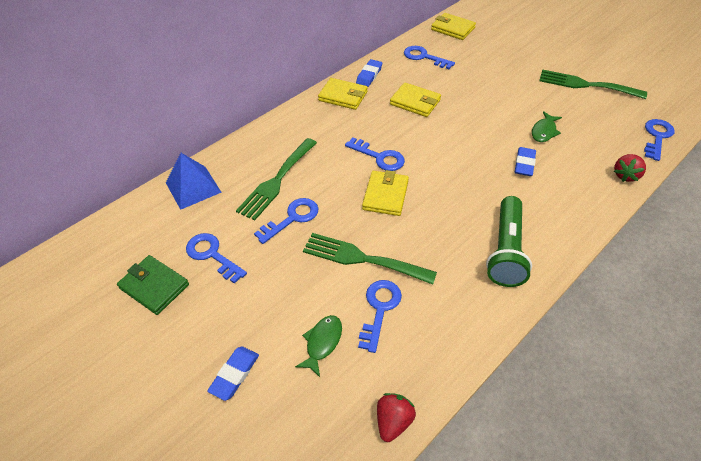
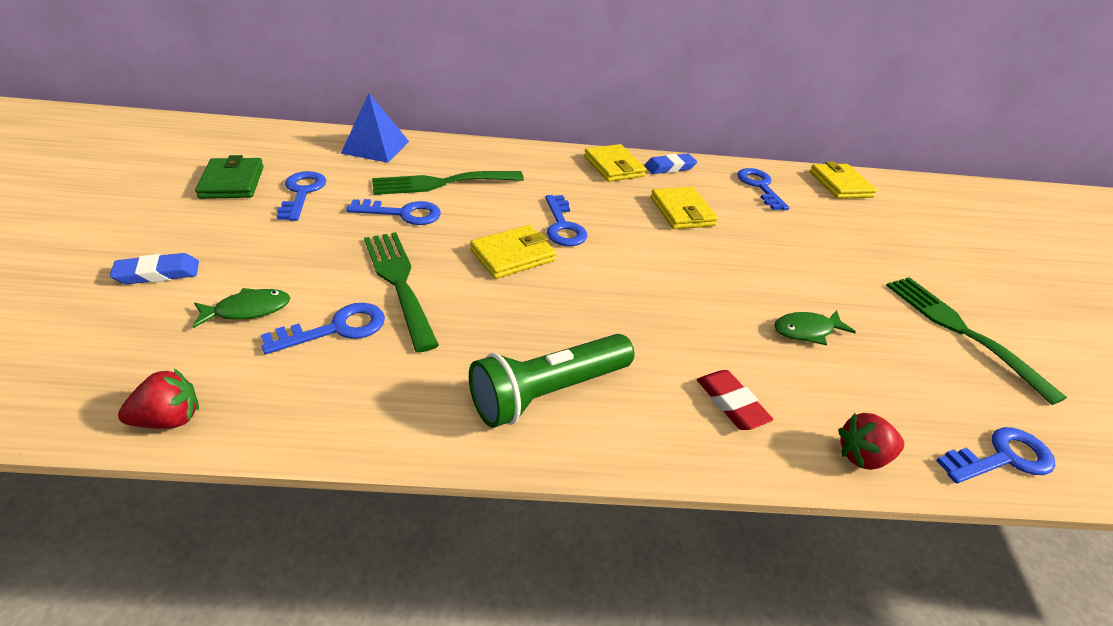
camera: 40 degrees right, 10 degrees down
blue eraser [515,147,536,176] -> none
none -> red eraser [697,370,773,430]

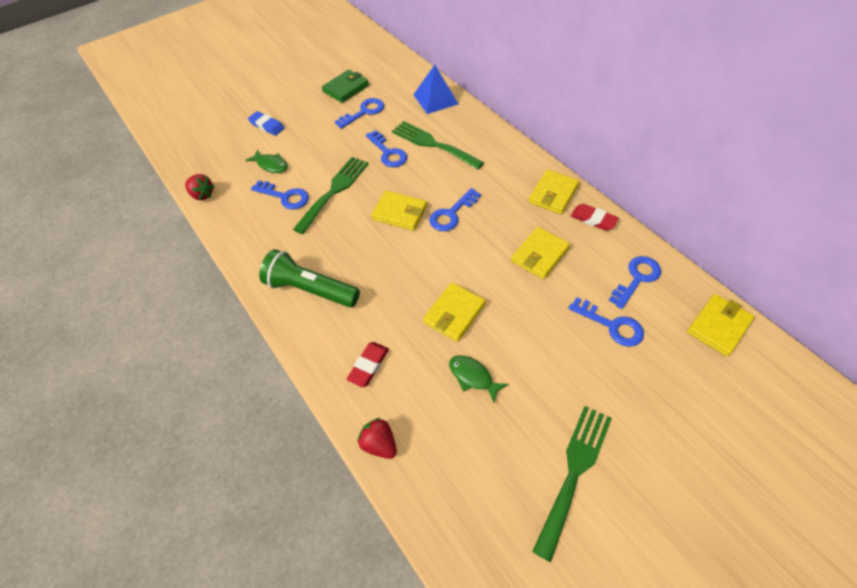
camera: 60 degrees right, 15 degrees up
blue eraser [645,154,697,174] -> red eraser [571,204,619,231]
blue key [936,427,1055,484] -> blue key moved to [568,297,644,347]
none -> yellow wallet [423,282,486,342]

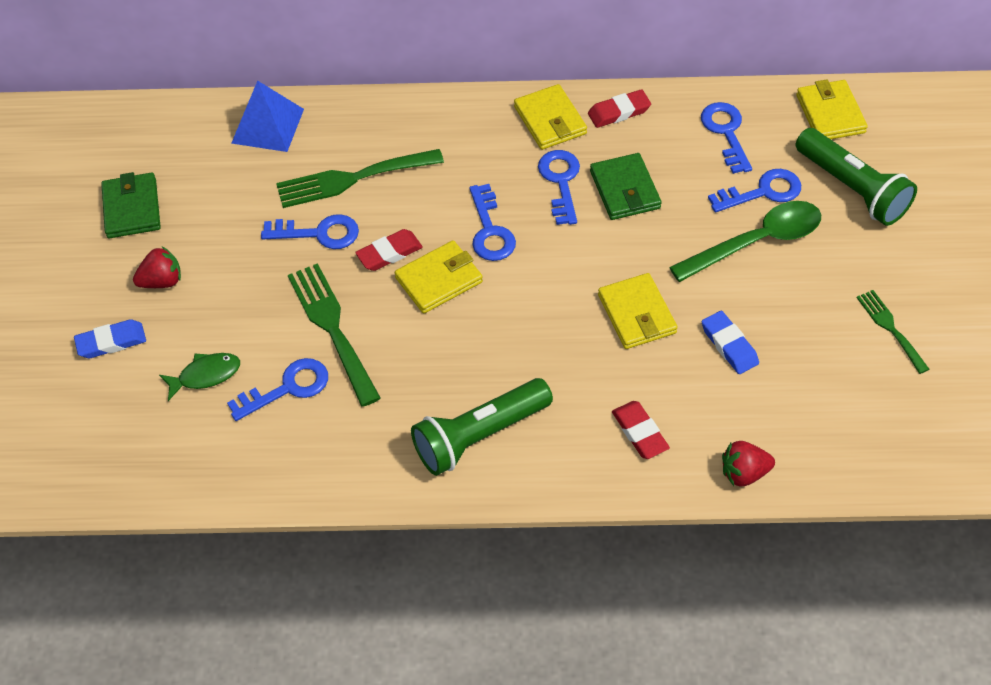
camera: 55 degrees left, 0 degrees up
red strawberry [185,174,214,200] -> red strawberry moved to [133,246,181,288]
blue key [335,98,384,129] -> blue key moved to [538,150,580,225]
green fish [449,355,509,403] -> blue eraser [702,311,759,374]
yellow wallet [511,227,570,279] -> green wallet [590,153,662,220]
green fork [532,406,612,562] -> green fork [857,290,929,374], size x0.58
none -> red eraser [355,229,423,271]
none -> green spoon [669,201,821,282]
none -> green flashlight [796,128,917,226]

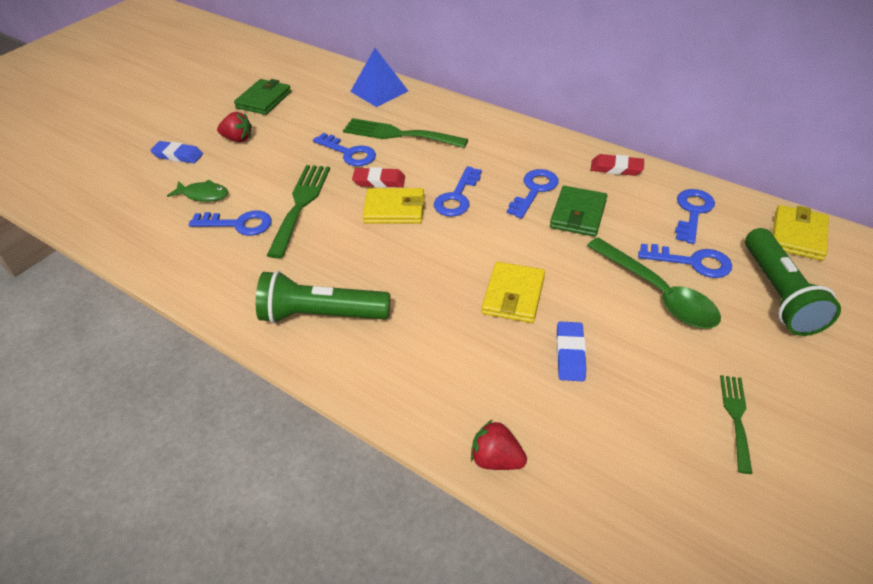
camera: 35 degrees right, 10 degrees down
yellow wallet [514,84,587,150] -> none
red eraser [612,401,670,459] -> none
green spoon [669,201,821,282] -> green spoon turned 45 degrees clockwise [587,237,721,328]

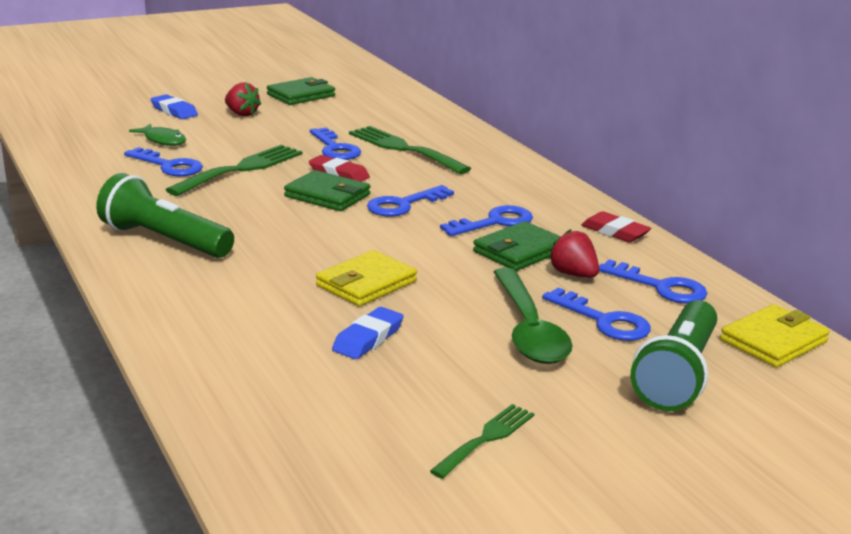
camera: 25 degrees right, 20 degrees down
blue pyramid [350,48,408,107] -> none
yellow wallet [362,188,425,224] -> green wallet [284,170,370,211]
red strawberry [471,419,527,470] -> red strawberry moved to [548,229,599,278]
blue key [675,189,715,244] -> blue key turned 75 degrees clockwise [599,260,707,304]

